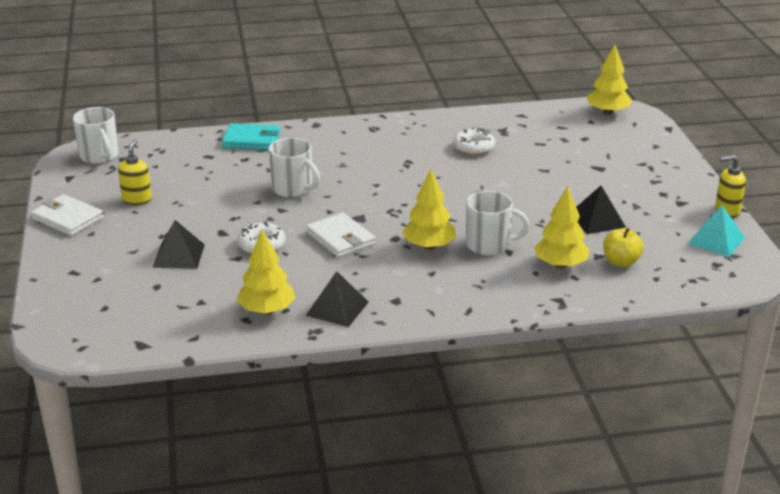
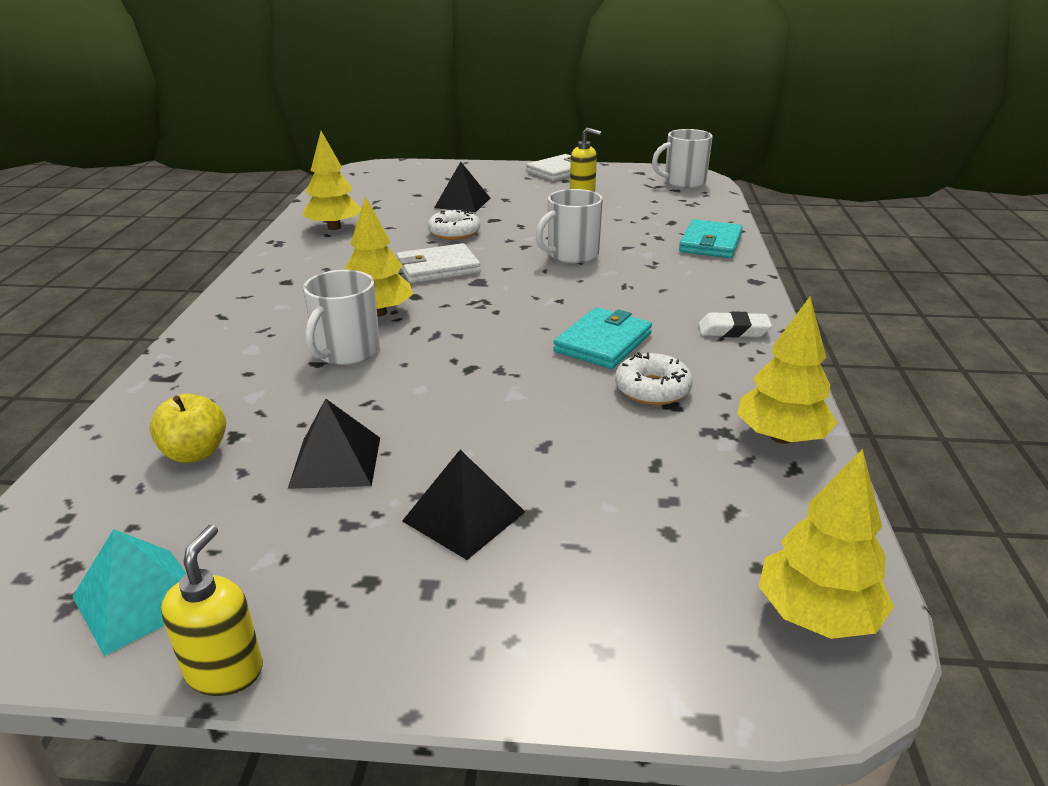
camera: 105 degrees right, 0 degrees up
black pyramid [306,271,369,327] -> black pyramid moved to [402,450,525,560]
yellow tree [534,186,590,269] -> yellow tree moved to [737,297,837,444]
none -> turquoise wallet [553,307,652,369]
none -> white eraser [698,311,772,338]

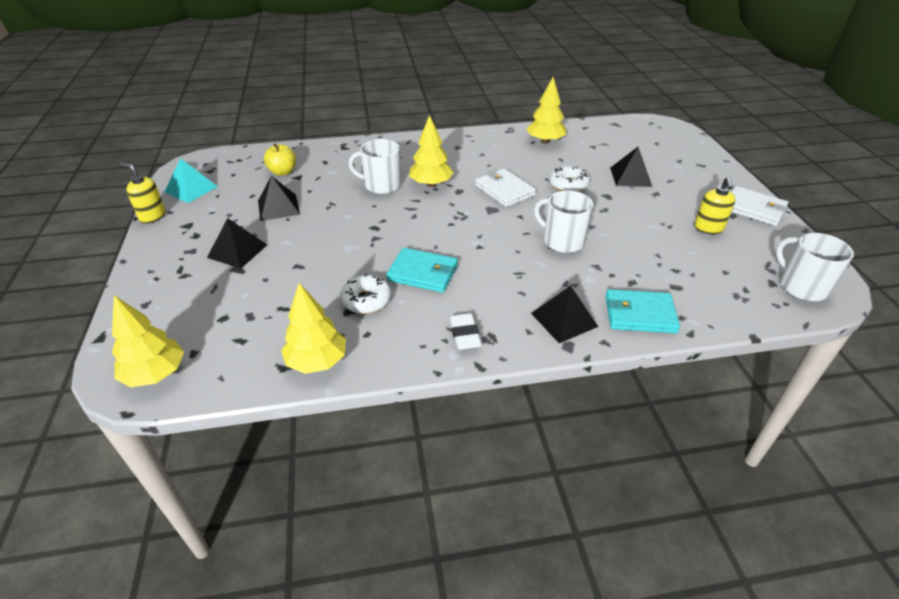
camera: 75 degrees right, 10 degrees up
yellow soap dispenser [161,525,263,696] -> yellow soap dispenser turned 150 degrees counterclockwise [120,163,166,224]
none -> black pyramid [531,286,598,343]

